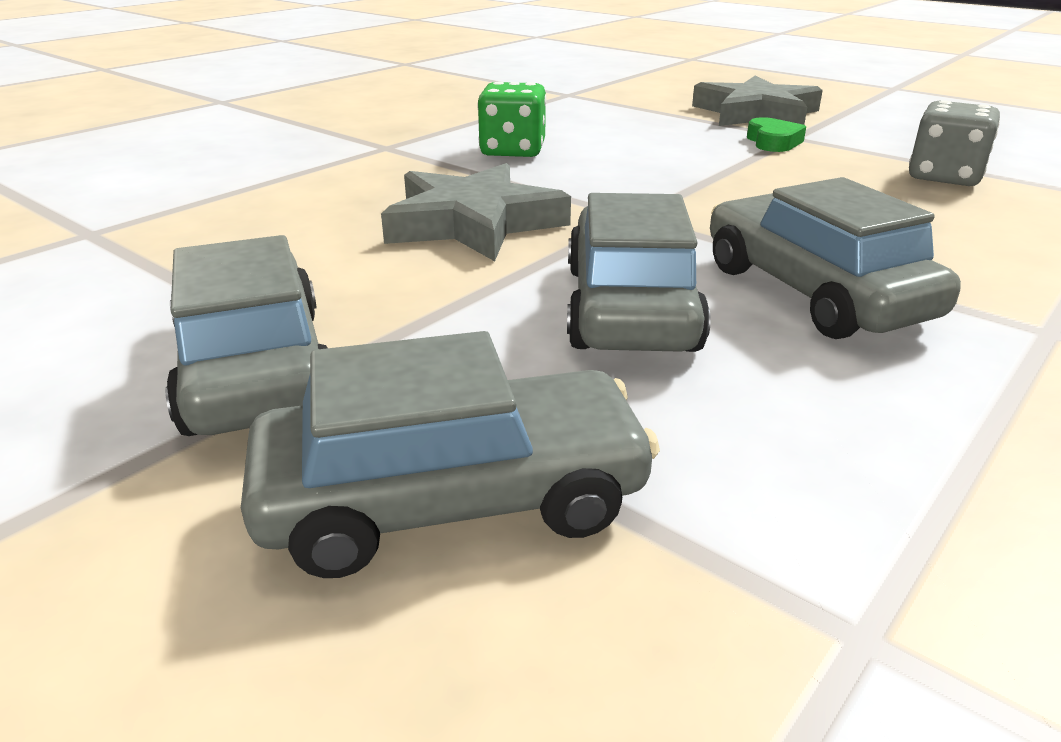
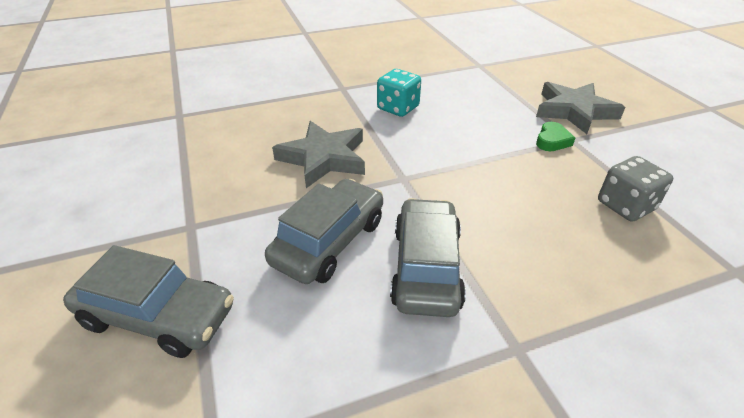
camera: 30 degrees right, 10 degrees up
grey car [165,235,327,436] -> none
green dice [477,82,546,157] -> turquoise dice [377,69,421,117]

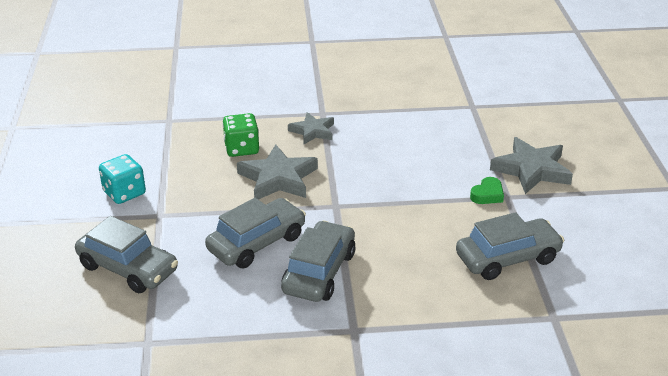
camera: 15 degrees right, 5 degrees down
turquoise dice [377,69,421,117] -> turquoise dice moved to [99,154,146,204]
grey dice [598,156,673,222] -> grey car [456,212,564,280]
none -> green dice [223,113,259,157]
none -> grey star [288,112,334,144]

